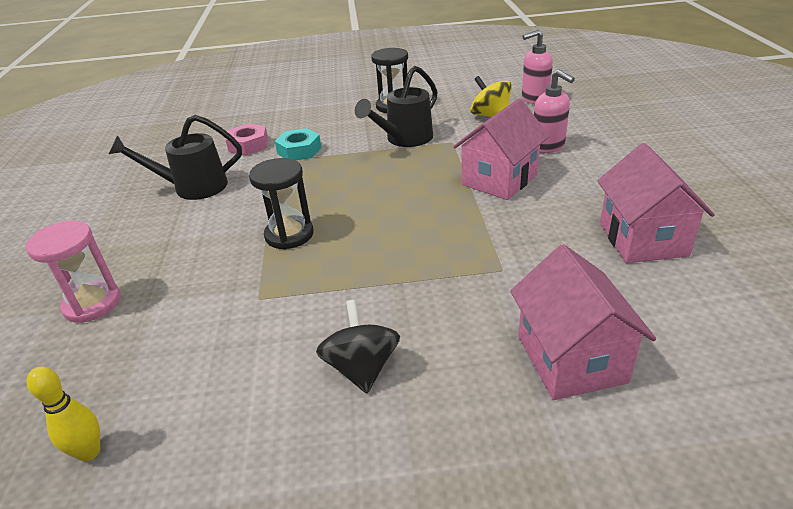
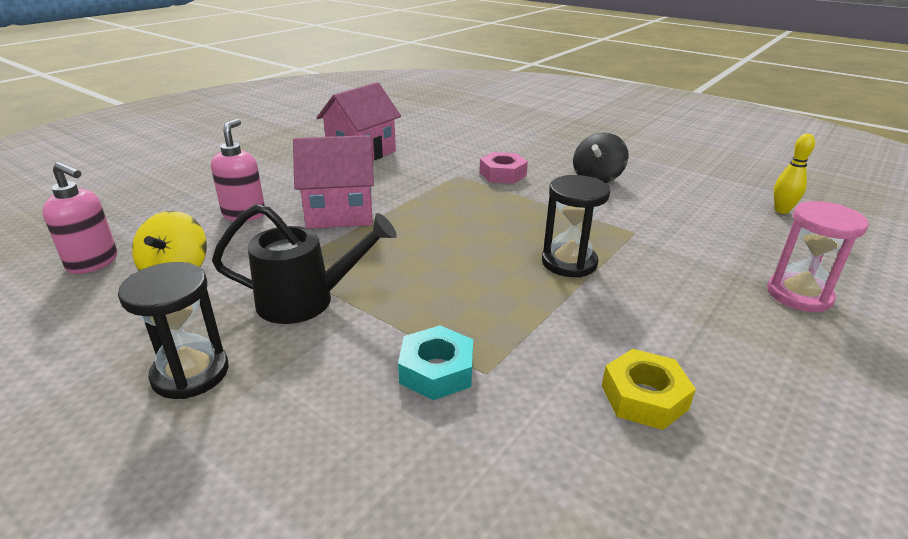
camera: 140 degrees left, 5 degrees down
black watering can [109,115,242,200] -> yellow nut [602,349,696,430]
pink nut [225,124,268,155] -> pink nut moved to [479,152,528,184]
pink house [510,244,656,400] -> none

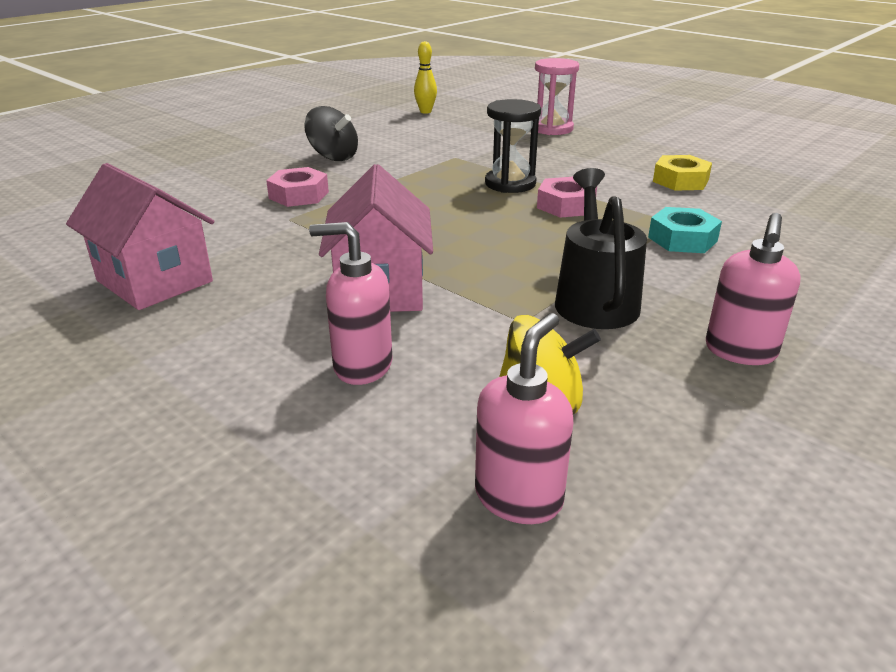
camera: 85 degrees left, 0 degrees up
black hourglass [118,262,228,399] -> pink soap dispenser [706,213,801,365]
none -> pink nut [537,177,597,218]

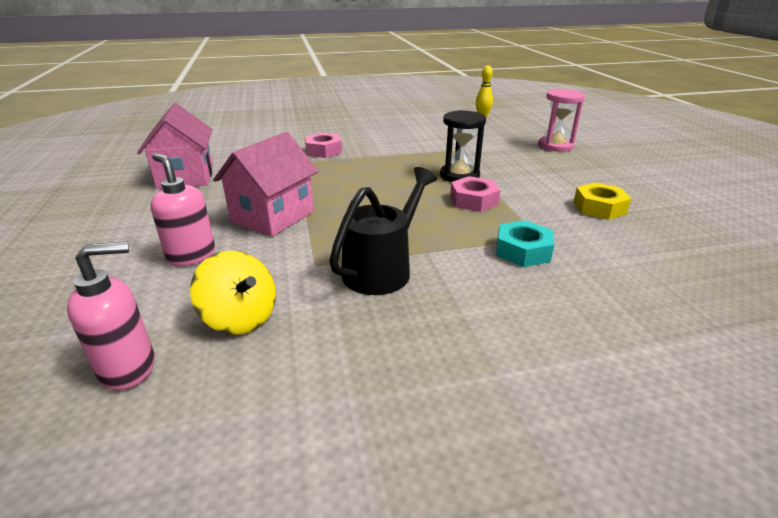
camera: 35 degrees right, 0 degrees up
black spinning top [304,106,358,161] -> none
pink soap dispenser [706,213,801,365] -> none

